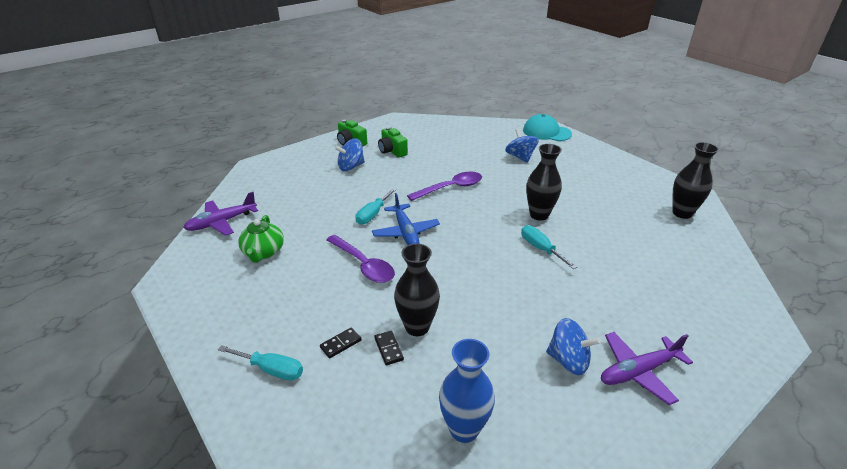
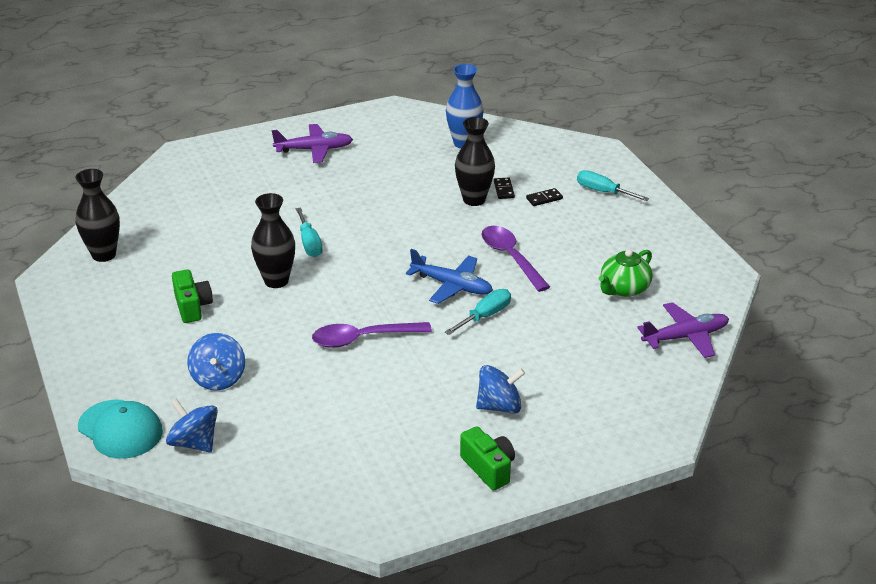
camera: 165 degrees left, 0 degrees up
green teapot [238,215,284,263] -> green teapot turned 150 degrees counterclockwise [599,249,653,297]
blue plane [372,193,440,245] -> blue plane turned 120 degrees clockwise [406,249,493,304]
green camera [378,127,408,158] -> green camera moved to [172,269,213,323]
blue spinning top [546,318,601,375] -> blue spinning top moved to [166,399,218,452]

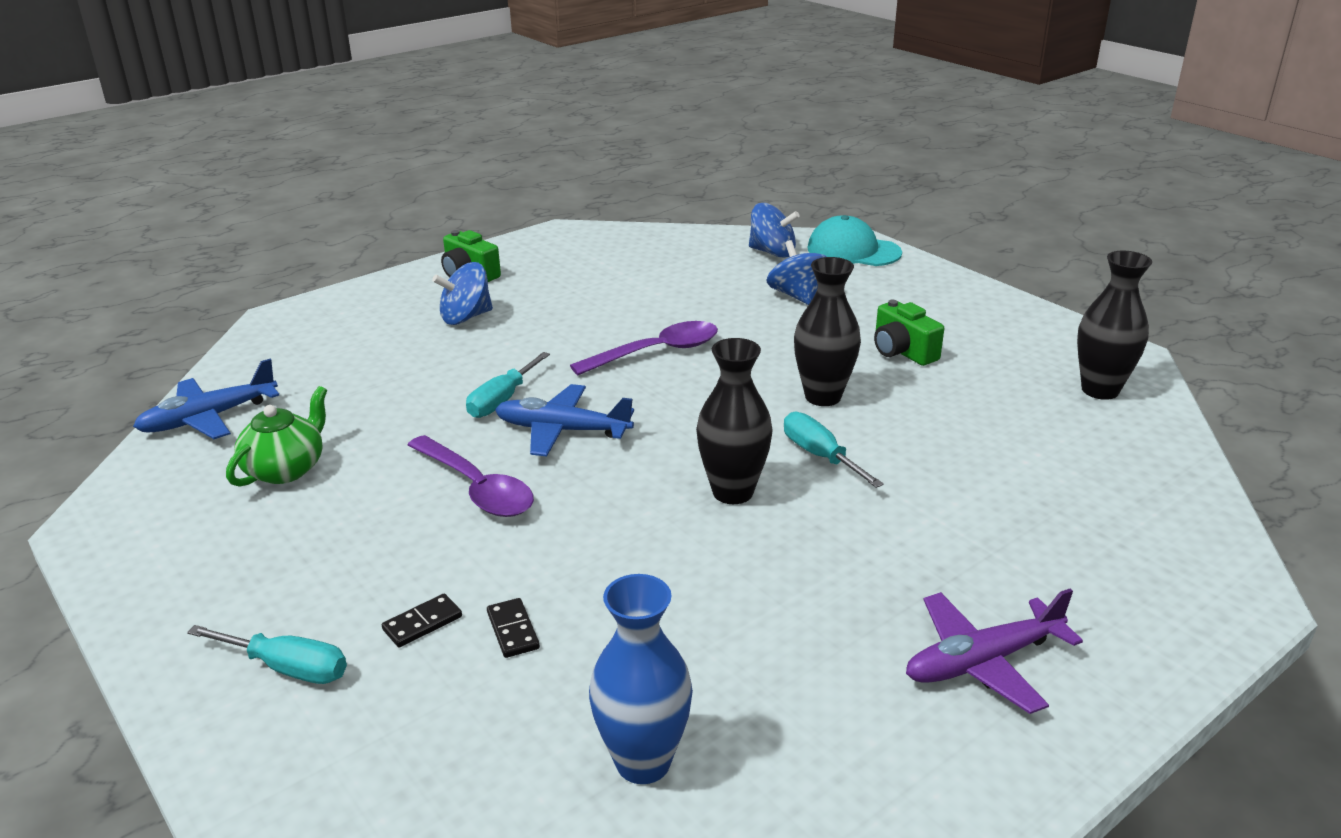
camera: 165 degrees right, 5 degrees down
black vase [455,117,495,206] -> black vase moved to [696,338,773,504]
purple plane [637,302,729,358] -> blue plane [133,359,279,439]

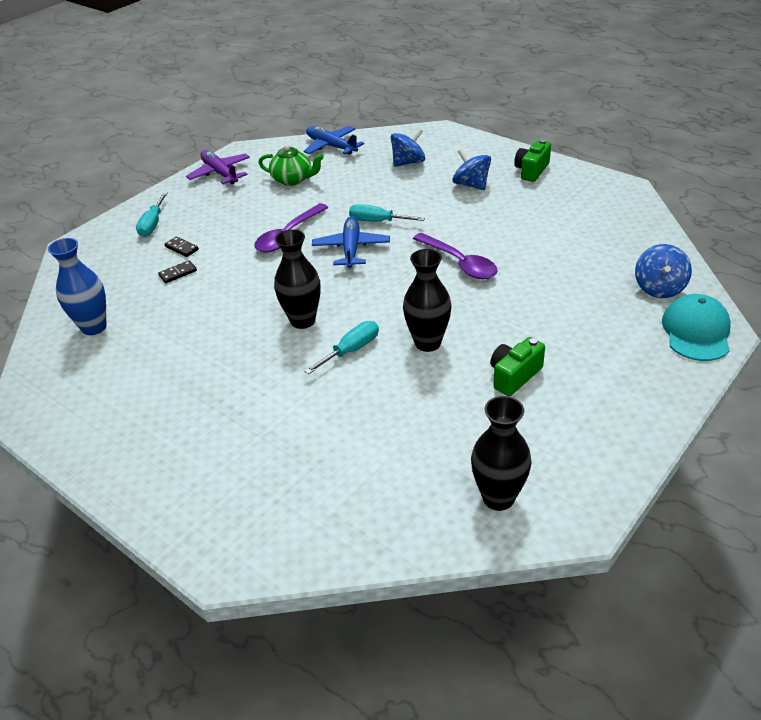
camera: 80 degrees right, 10 degrees up
blue spinning top [767,240,827,305] -> blue spinning top moved to [391,128,425,167]
purple plane [906,588,1083,714] -> purple plane moved to [186,150,250,184]

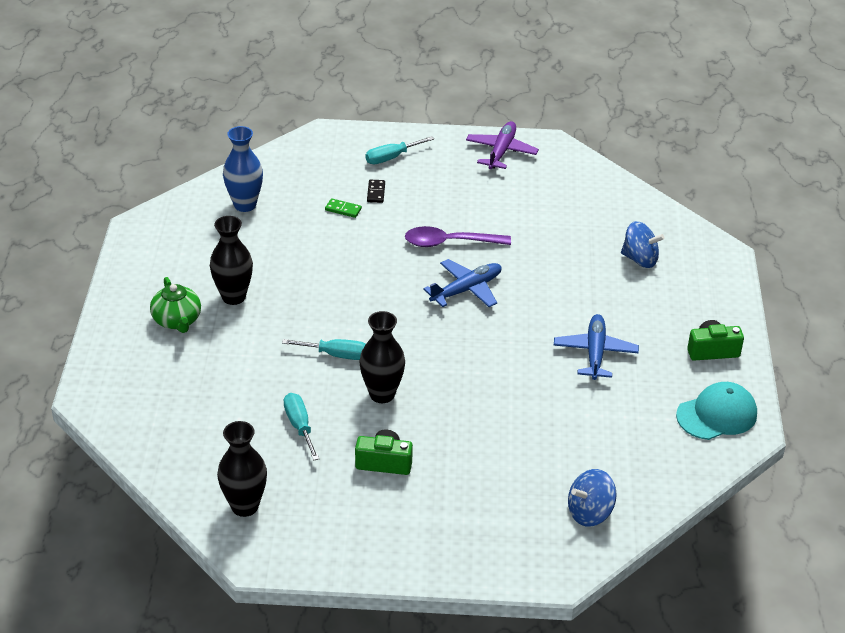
camera: 50 degrees right, 0 degrees up
black domino [158,260,197,283] -> green domino [325,198,362,218]
green teapot [258,144,324,186] -> green teapot moved to [150,277,201,333]
black vase [274,229,320,329] -> black vase moved to [210,216,253,305]
blue plane [304,126,364,155] -> blue plane moved to [554,314,639,380]
turquoise screwdriver [349,204,425,222] -> turquoise screwdriver moved to [284,393,319,461]
purple spoon [413,233,498,279] -> none
blue spinning top [453,149,491,190] -> none
turquoise cap [662,294,731,361] -> turquoise cap moved to [676,382,757,440]

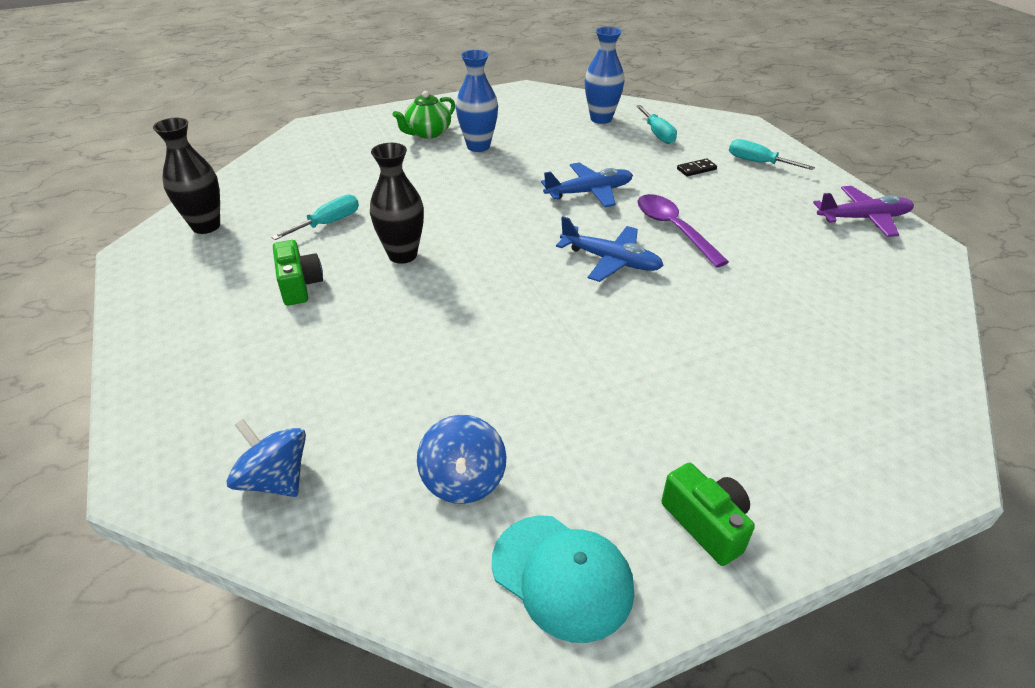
camera: 65 degrees right, 0 degrees up
black vase [210,216,253,305] -> blue vase [456,50,498,152]
turquoise screwdriver [282,339,366,360] -> turquoise screwdriver moved to [636,105,677,144]
green domino [325,198,362,218] -> none
blue plane [554,314,639,380] -> blue plane moved to [541,163,633,207]
blue spinning top [621,221,665,268] -> blue spinning top moved to [417,415,507,504]

